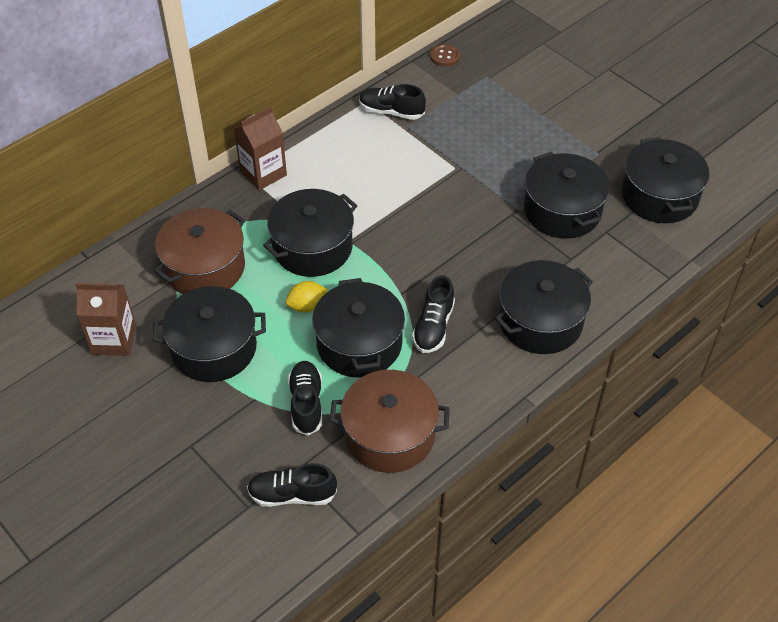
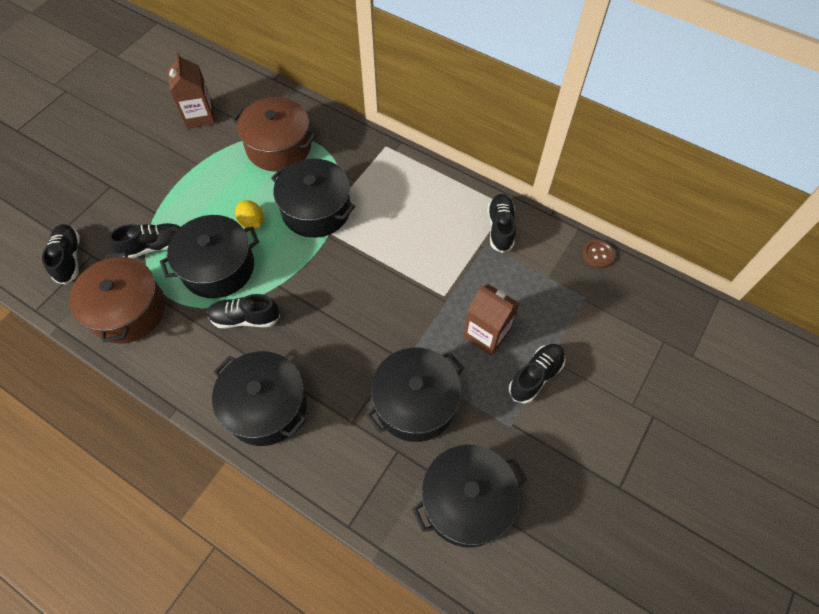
camera: 75 degrees right, 10 degrees up
black pot [153,286,266,382] -> none
brown carton [234,107,287,190] -> brown carton moved to [463,284,520,356]
none -> black shoe [509,344,566,404]

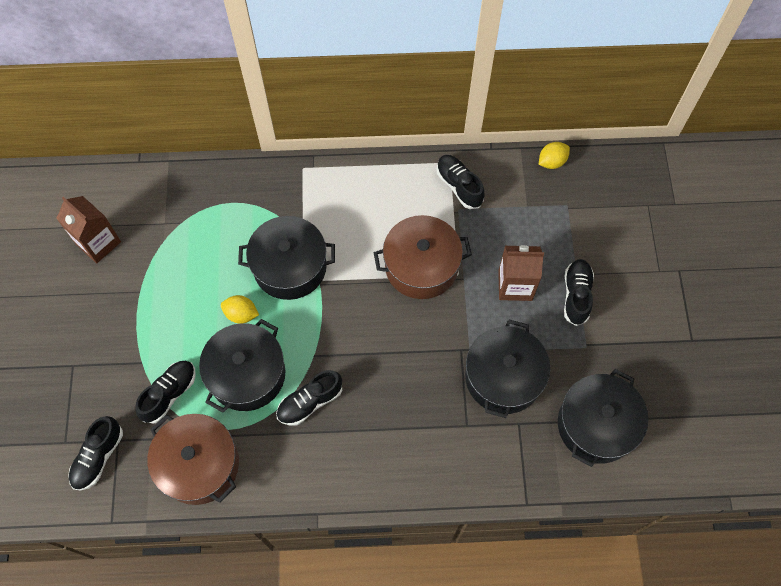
camera: 35 degrees left, 5 degrees up
black shoe [42,224,80,284] -> black shoe turned 105 degrees counterclockwise [68,416,123,490]
black pot [212,351,307,446] -> none
brown pot [233,97,316,171] -> brown pot moved to [373,215,472,299]
brown button [583,240,615,268] -> yellow lemon [539,142,570,169]

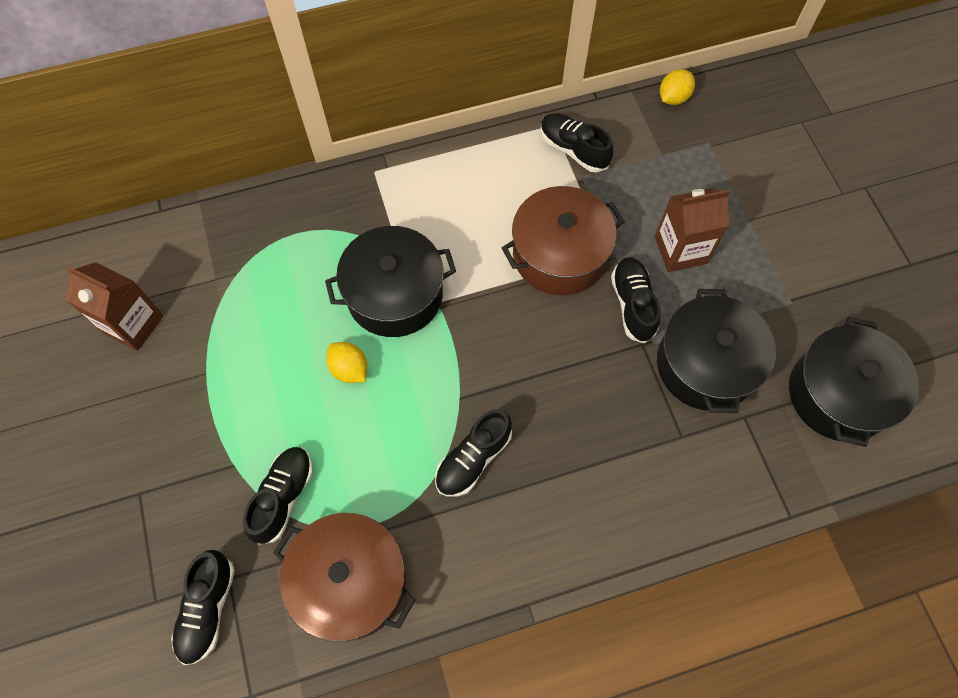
camera: 15 degrees left, 0 degrees up
black pot [199,319,285,413] -> none
yellow lemon [221,295,259,324] -> yellow lemon turned 45 degrees clockwise [326,342,367,383]
black shoe [564,259,594,326] -> black shoe moved to [611,257,661,343]

